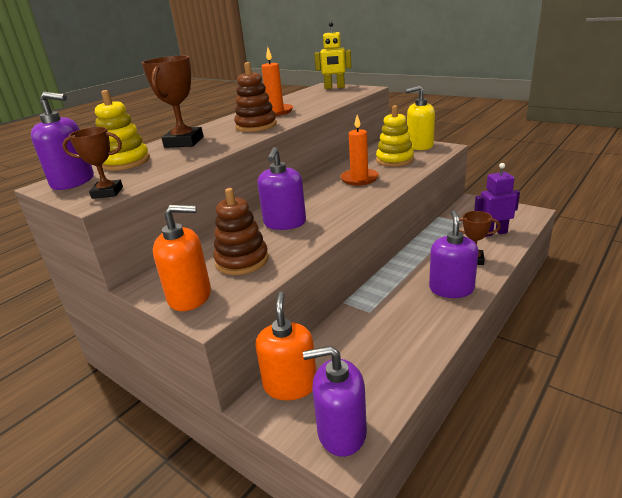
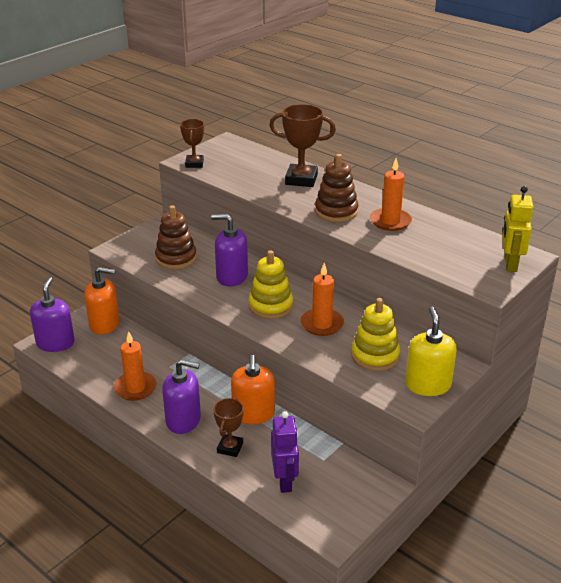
camera: 90 degrees right, 5 degrees up
purple soap dispenser [31,92,94,190] -> none
yellow stacking toy [95,90,150,171] -> yellow stacking toy moved to [249,250,293,319]
orange soap dispenser [153,205,211,311] -> orange soap dispenser moved to [231,355,275,424]
none -> orange candle [114,331,157,401]

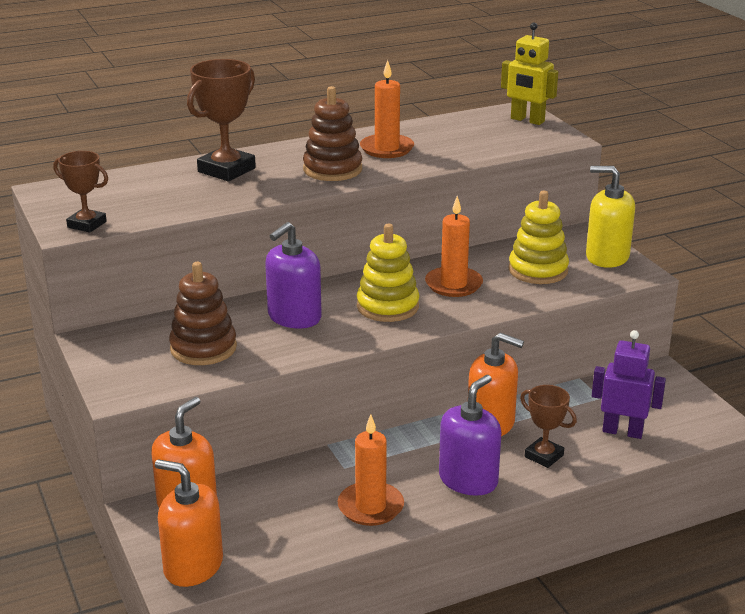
camera: 65 degrees left, 5 degrees down
purple soap dispenser [30,277,75,352] -> orange soap dispenser [155,459,223,587]

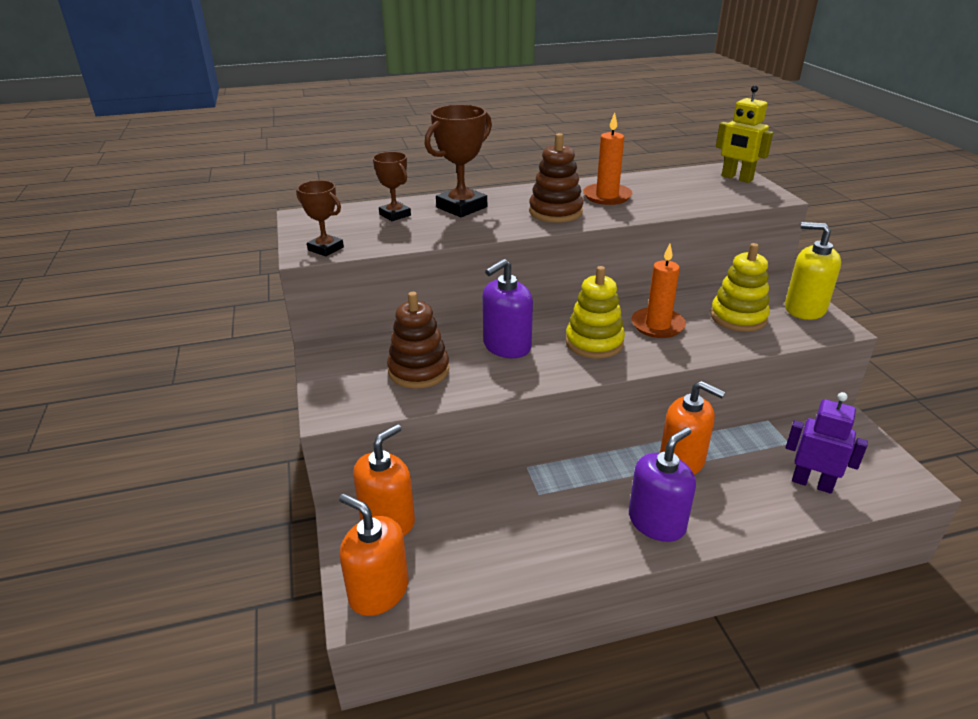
camera: 10 degrees right, 5 degrees up
orange candle [338,414,404,526] -> none
brown trophy [520,385,577,468] -> brown trophy moved to [373,151,411,221]

